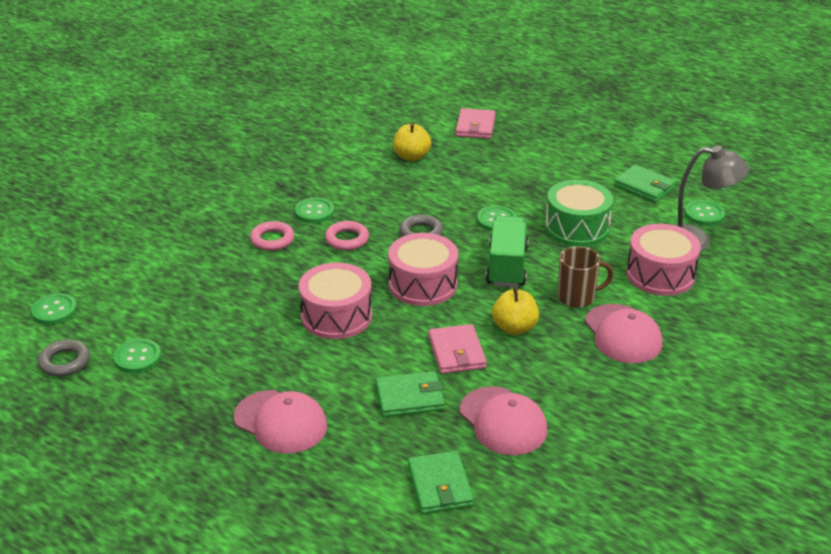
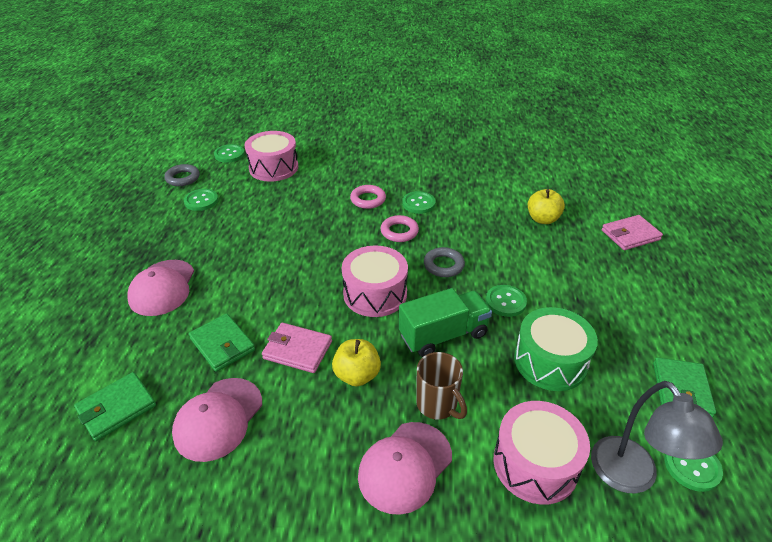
camera: 60 degrees right, 5 degrees up
pink drum [299,262,372,339] -> pink drum moved to [245,131,298,182]
pink wallet [429,324,487,374] -> pink wallet turned 60 degrees clockwise [262,323,332,373]

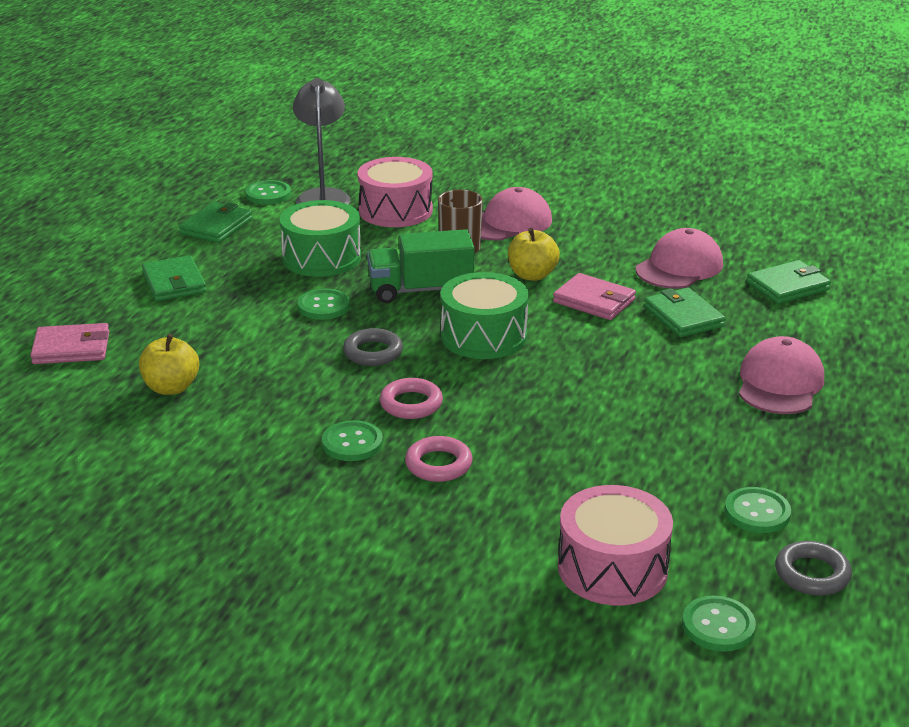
camera: 165 degrees left, 10 degrees down
pink drum [342,246,408,317] -> green drum [441,272,529,359]
none -> green wallet [142,255,206,301]

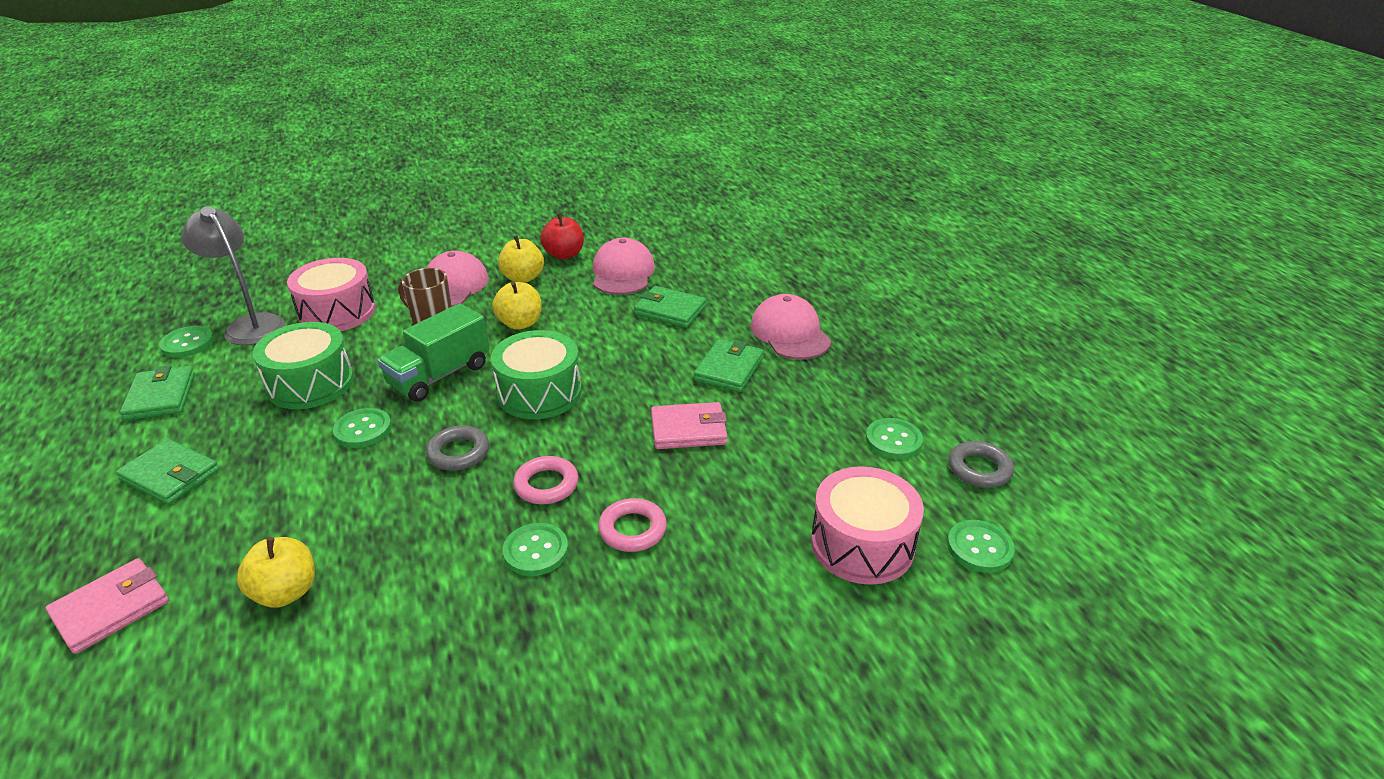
camera: 40 degrees left, 5 degrees up
pink wallet [553,273,636,320] -> pink wallet moved to [651,402,728,449]
green wallet [747,260,831,304] -> green wallet moved to [694,339,764,392]
none -> yellow apple [498,235,544,283]
none -> red apple [540,213,584,259]

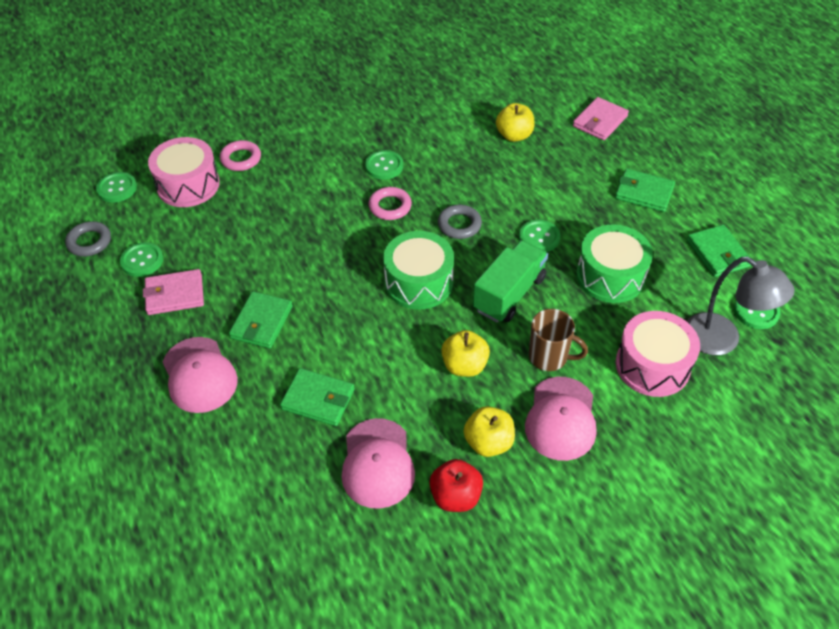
camera: 175 degrees right, 15 degrees up
pink ring [598,498,667,552] -> pink ring moved to [220,140,261,171]
pink wallet [651,402,728,449] -> pink wallet moved to [143,269,204,315]

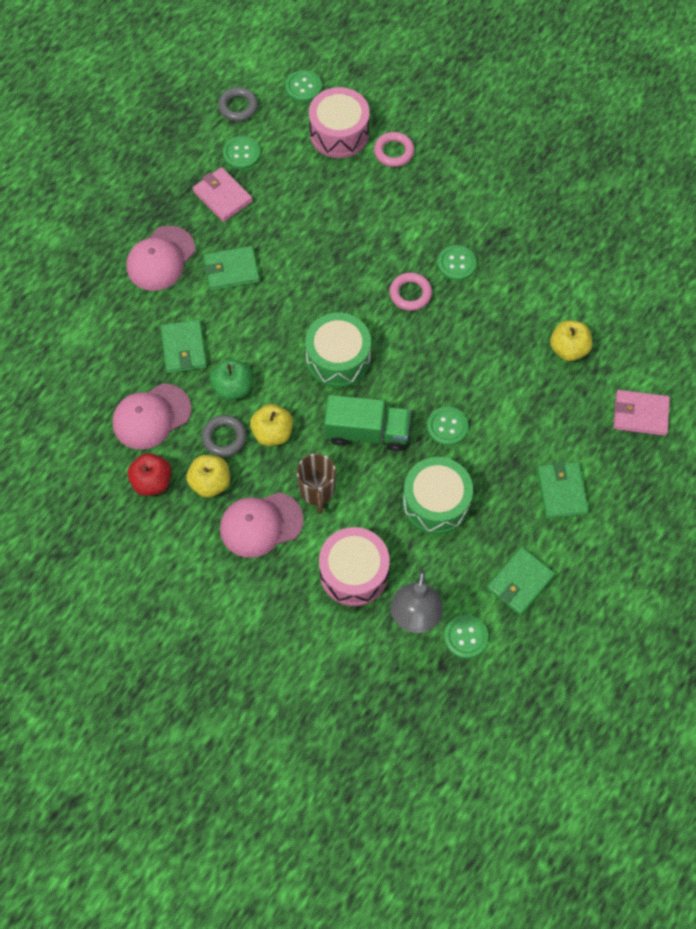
camera: 60 degrees right, 15 degrees up
grey ring [438,205,482,239] -> grey ring moved to [202,415,246,457]
none -> green apple [210,359,252,400]

